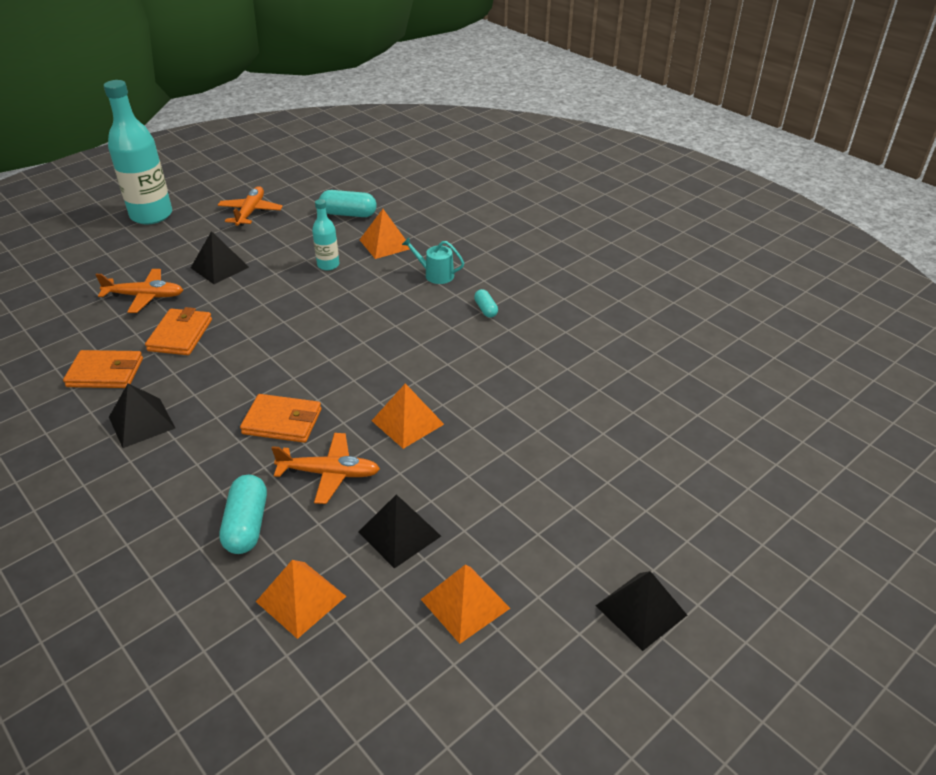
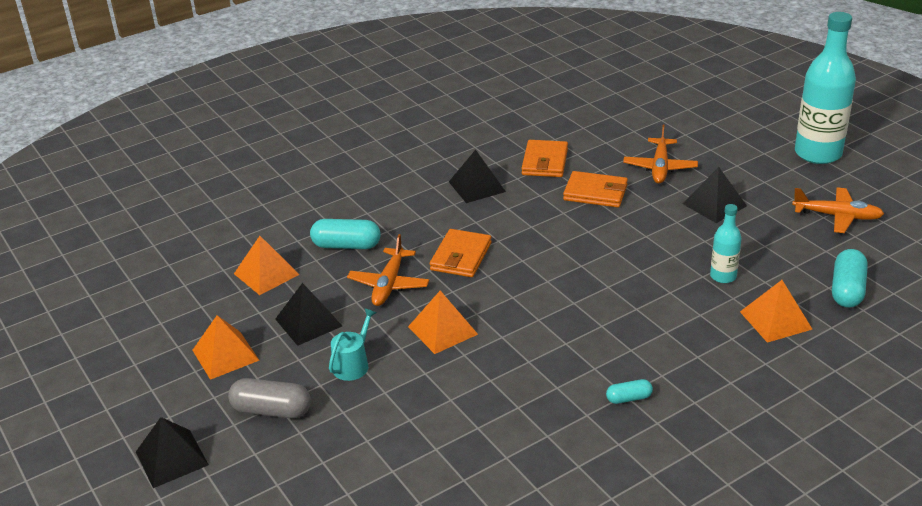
camera: 100 degrees right, 5 degrees down
turquoise watering can [402,237,464,284] -> turquoise watering can moved to [329,309,376,381]
none -> grey capsule [228,378,311,418]

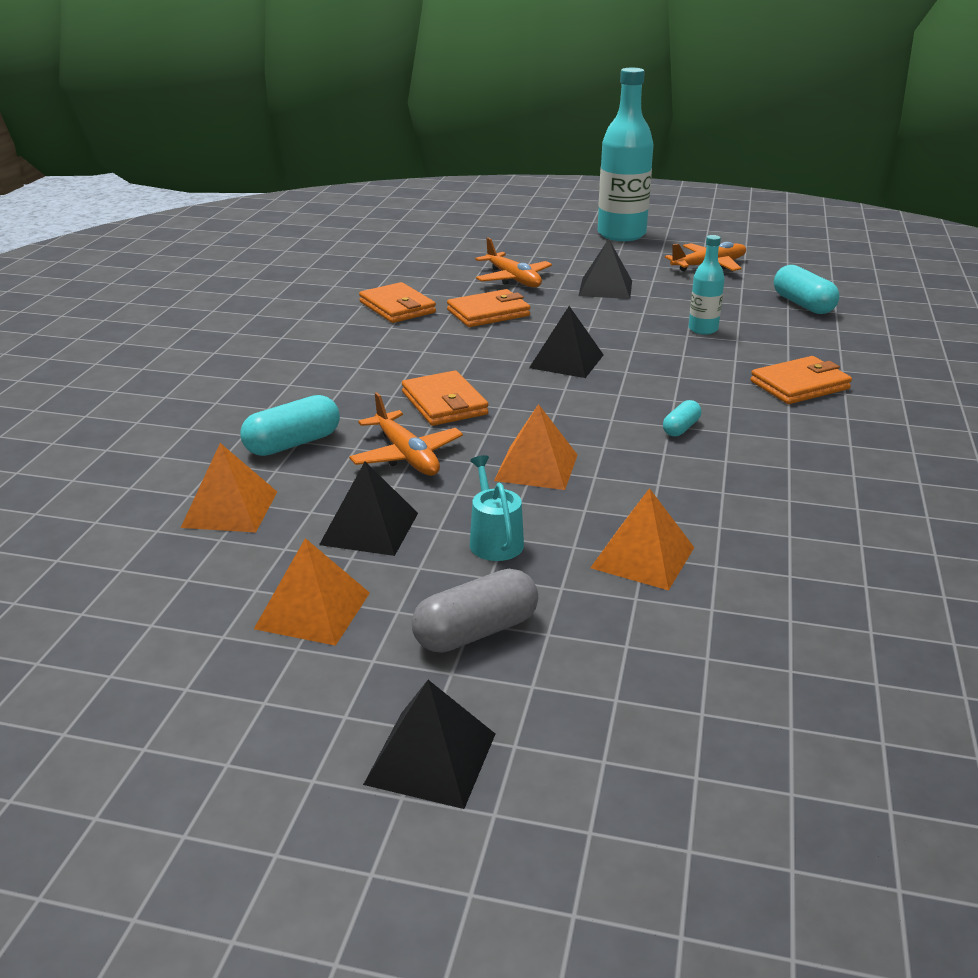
camera: 45 degrees left, 5 degrees down
black pyramid [449,149,506,203] -> black pyramid moved to [529,306,604,378]
turquoise capsule [606,379,653,404] -> turquoise capsule moved to [663,400,701,437]
orange pyramid [740,280,813,343] -> orange pyramid moved to [590,488,694,591]
none -> orange wallet [751,356,852,404]

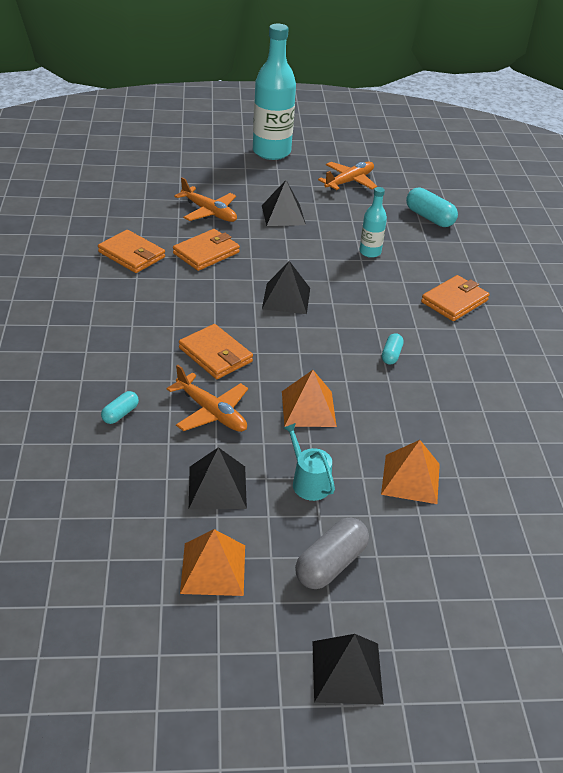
camera: 20 degrees left, 10 degrees up
orange pyramid [181,443,277,532] -> none
turquoise capsule [241,395,340,456] -> turquoise capsule [101,391,139,424], size x0.56

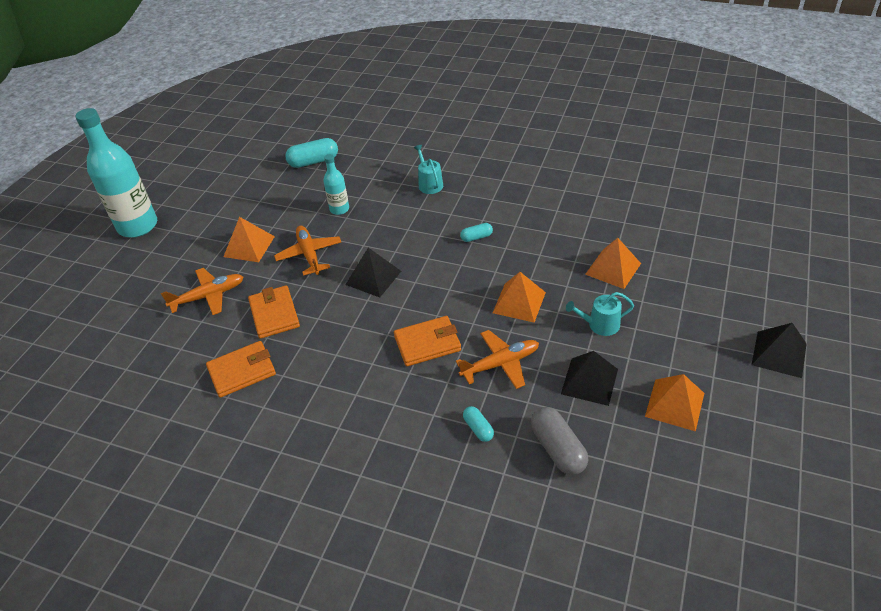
camera: 60 degrees left, 5 degrees up
black pyramid [262,180,306,226] -> orange pyramid [224,217,275,262]
grey capsule [295,517,369,589] -> grey capsule moved to [531,407,588,475]
orange plane [318,162,377,190] -> orange plane moved to [274,226,341,276]
turquoise capsule [382,333,404,365] -> turquoise capsule turned 60 degrees counterclockwise [460,223,493,242]
orange wallet [421,275,490,321] -> turquoise watering can [414,145,443,194]

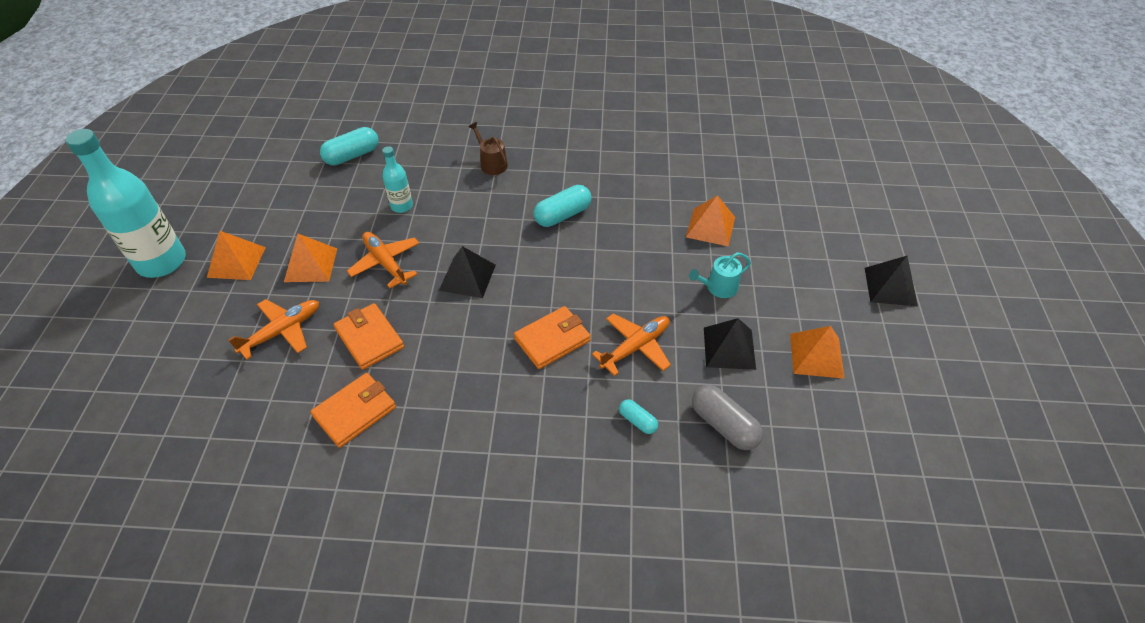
camera: 20 degrees left, 5 degrees up
turquoise watering can [414,145,443,194] -> brown watering can [468,122,508,175]
turquoise capsule [460,223,493,242] -> turquoise capsule [534,185,592,227], size x1.78
orange pyramid [493,272,546,323] -> orange pyramid moved to [207,231,266,280]

